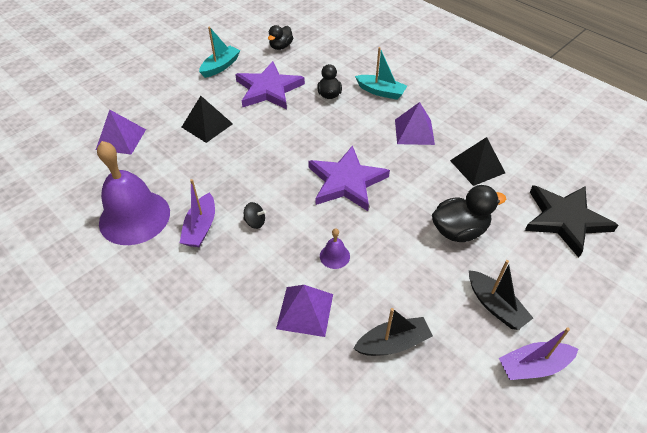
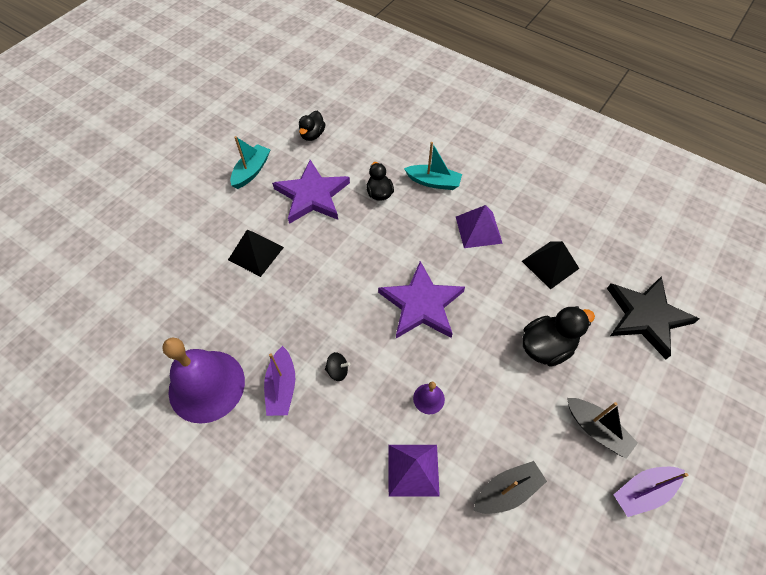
camera: 10 degrees left, 10 degrees up
purple pyramid [96,110,146,155] -> none

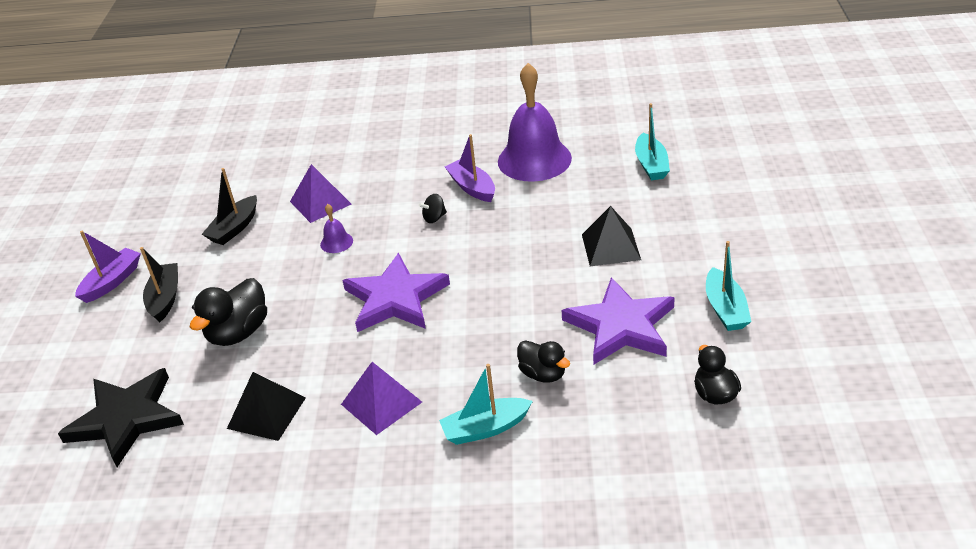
camera: 150 degrees right, 20 degrees down
black boat [567,398,638,459] -> black boat turned 75 degrees clockwise [140,247,178,322]
none -> turquoise boat [635,103,670,180]

